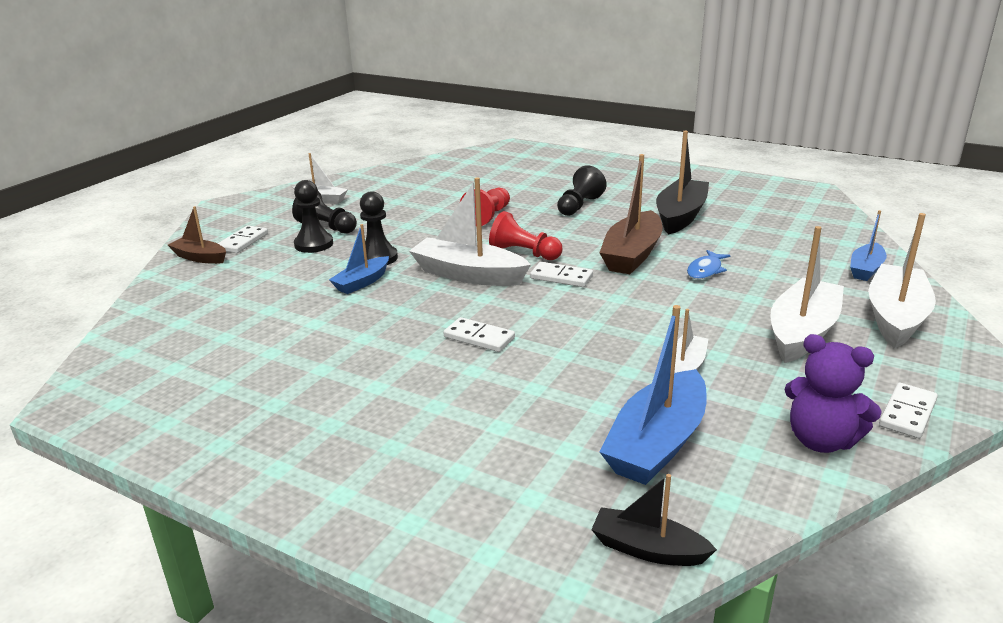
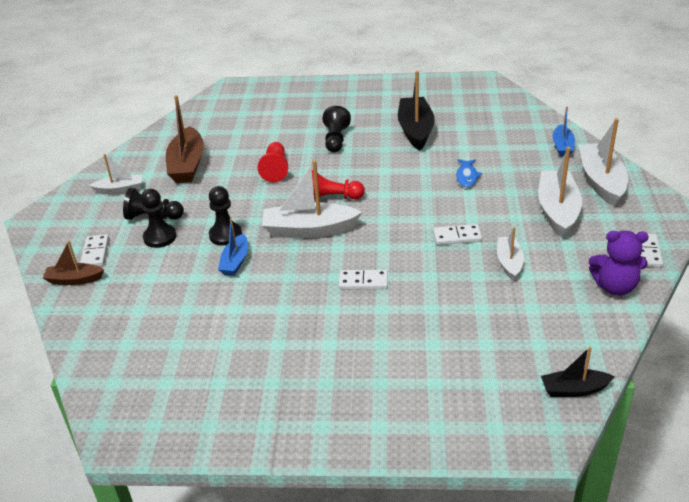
camera: 25 degrees left, 10 degrees up
white domino [530,262,593,287] -> white domino moved to [433,224,482,245]
brown boat [599,154,662,274] -> brown boat moved to [166,95,204,183]
blue boat [600,305,706,485] -> none

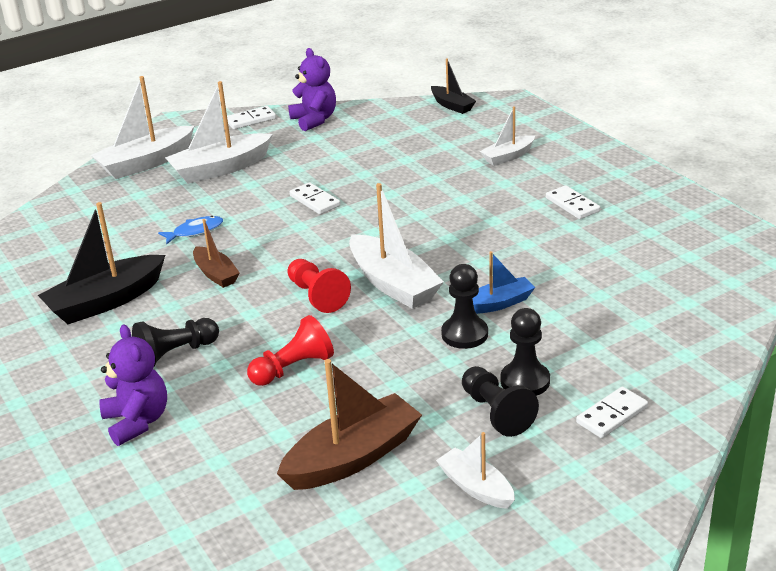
camera: 125 degrees left, 5 degrees down
brown boat [43,241,104,285] -> brown boat moved to [193,219,240,288]
white domino [339,270,388,289] -> white domino moved to [546,185,600,219]
white boat [497,227,524,281] -> white boat moved to [480,106,535,166]
blue boat [553,107,575,157] -> none
none -> purple teddy bear [99,324,167,446]

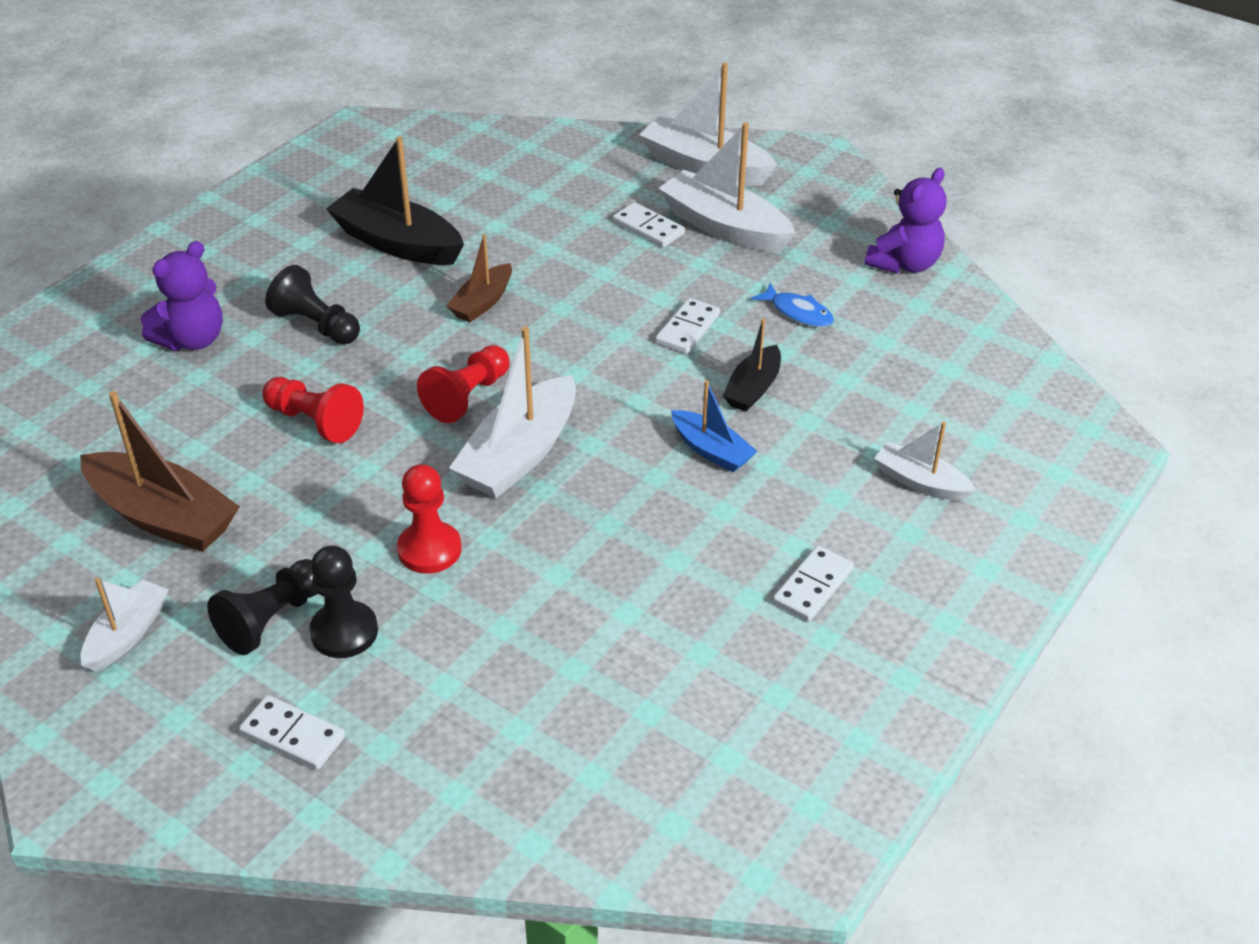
camera: 65 degrees right, 10 degrees up
blue fish [158,216,223,245] -> blue fish moved to [751,283,834,327]
white domino [227,106,276,129] -> white domino moved to [613,202,685,248]
black boat [431,58,476,114] -> black boat moved to [723,318,781,412]
black pawn [441,264,488,349] -> red pawn [397,464,461,573]
blue boat [472,251,535,314] -> blue boat moved to [671,380,757,472]

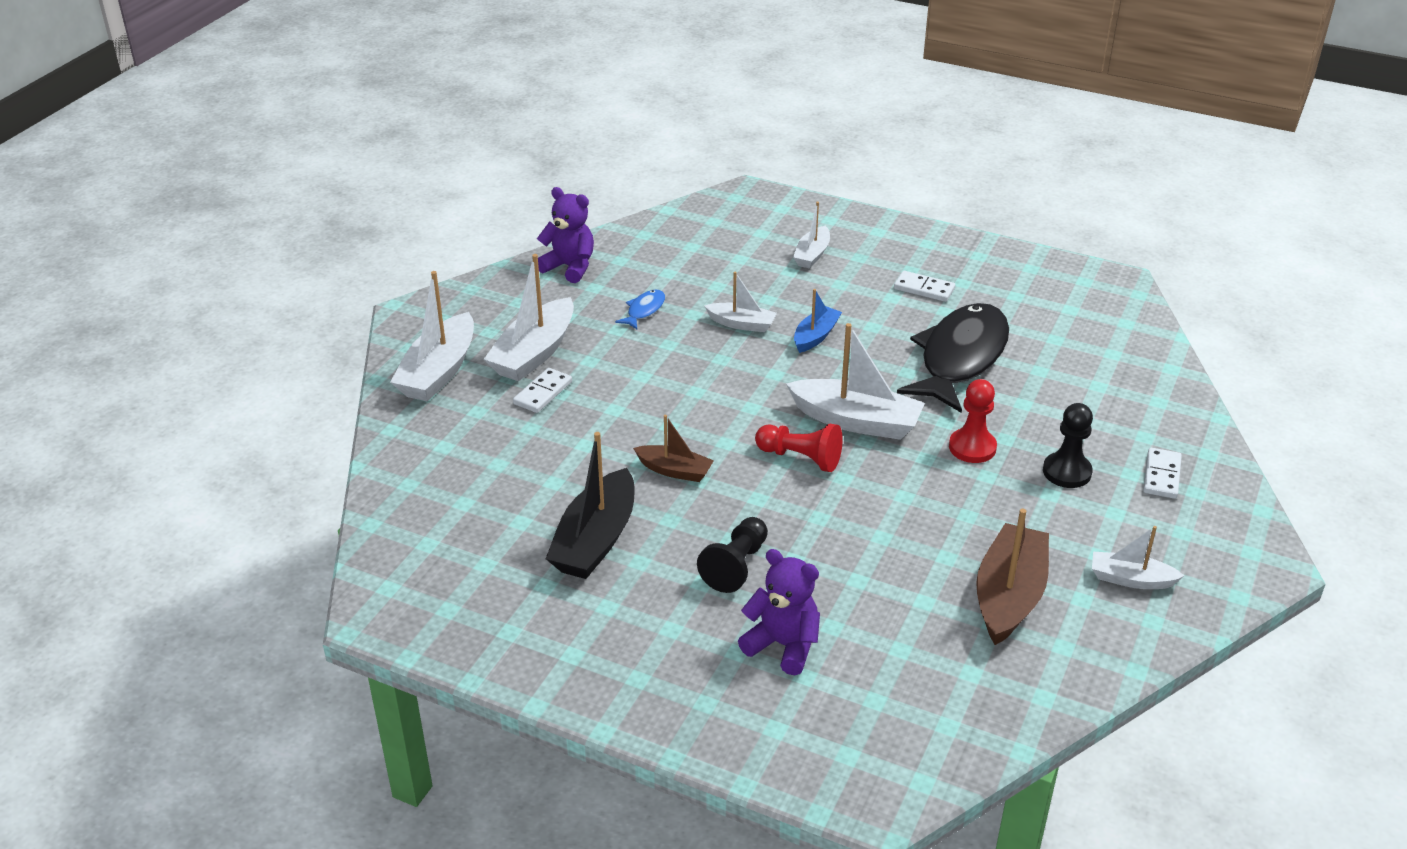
camera: 100 degrees left, 5 degrees down
black pawn [207,559,318,655] -> none
red pawn [262,377,364,443] -> none
white domino [655,298,720,354] -> none
black boat [723,318,781,412] -> white boat [705,272,777,332]
none -> black fish [897,303,1009,413]

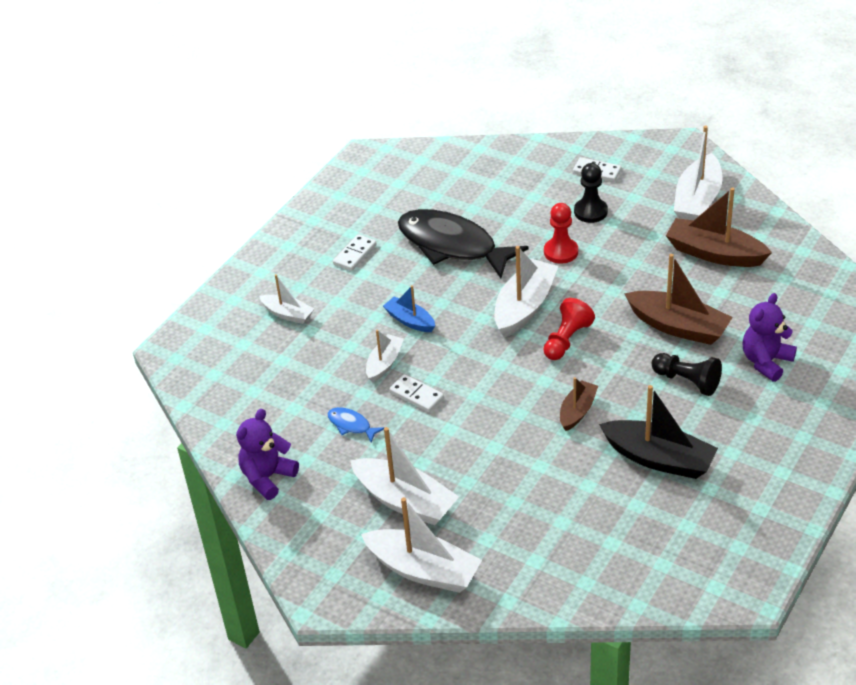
camera: 80 degrees left, 5 degrees up
white domino [513,368,572,413] -> white domino moved to [389,374,444,412]
white boat [1092,526,1184,589] -> white boat [674,126,723,220], size x1.74
none -> brown boat [624,254,733,345]

